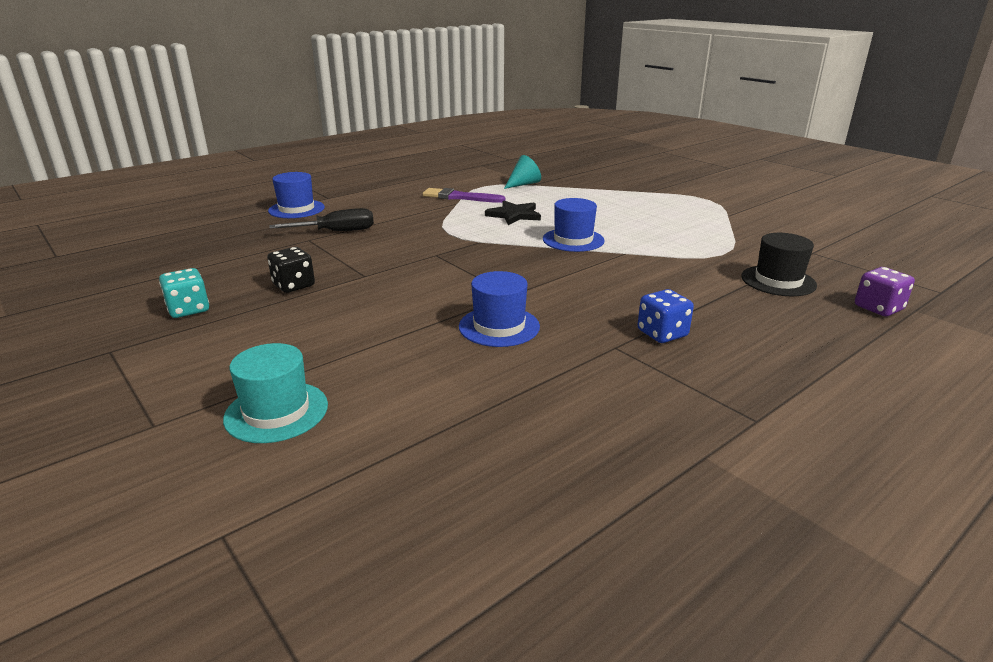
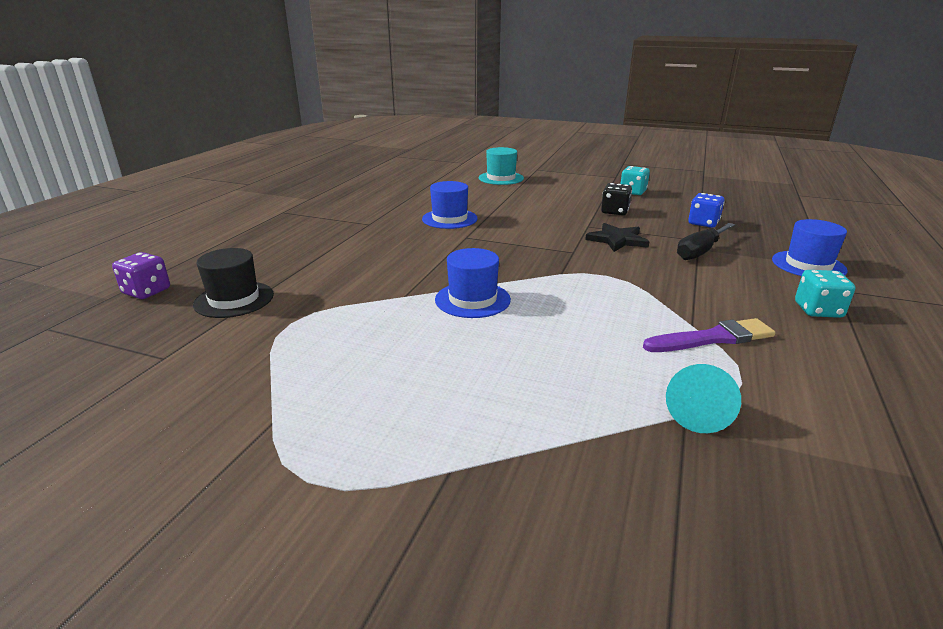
camera: 150 degrees right, 0 degrees up
black star [485,200,541,225] -> black star moved to [585,223,649,252]
blue dice [637,289,694,343] -> blue dice moved to [688,193,725,228]
none -> turquoise dice [795,270,855,318]

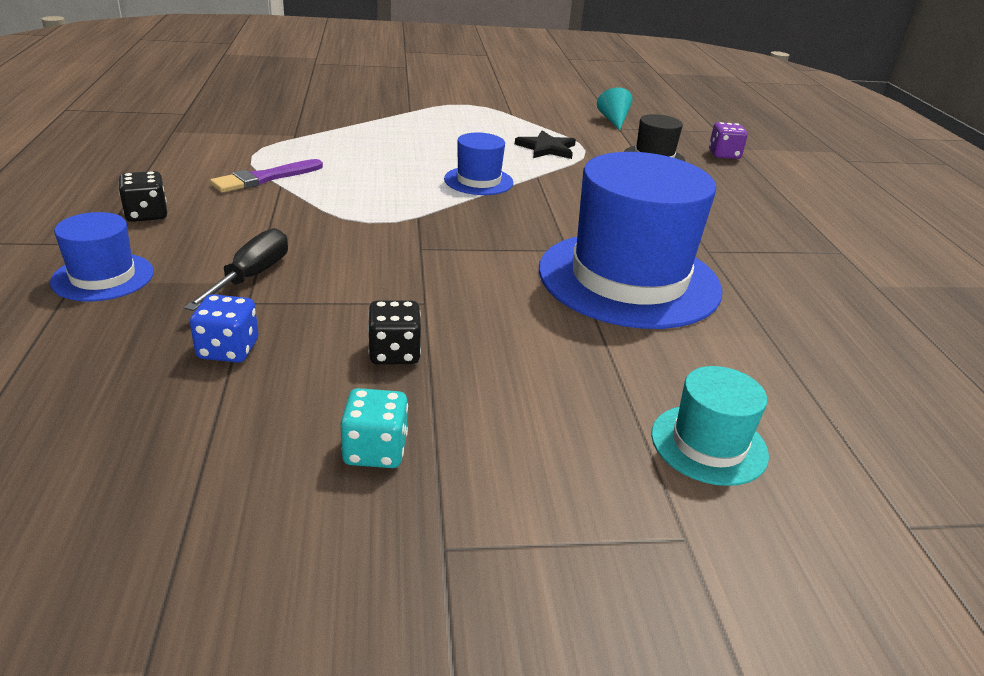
camera: 150 degrees right, 5 degrees up
blue hat [422,181,477,229] -> blue hat [539,152,722,329], size x2.13
black star [585,223,649,252] -> black star moved to [515,130,576,159]
turquoise cone [666,364,741,433] -> turquoise cone moved to [597,87,633,130]
turquoise dice [795,270,855,318] -> black dice [119,171,167,222]

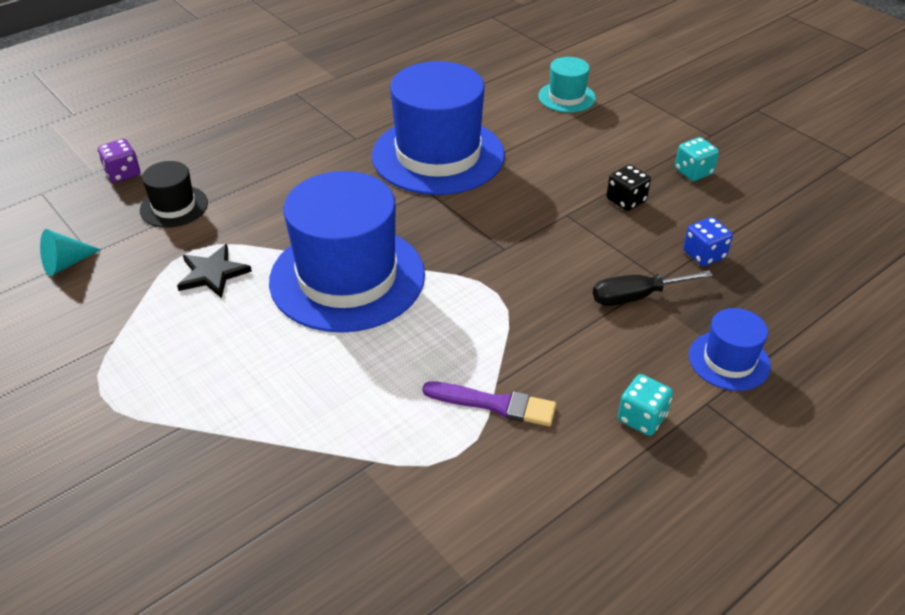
camera: 120 degrees left, 10 degrees up
black dice [119,171,167,222] -> turquoise dice [618,374,673,436]
blue hat [444,133,513,195] -> blue hat [269,171,425,333], size x2.13

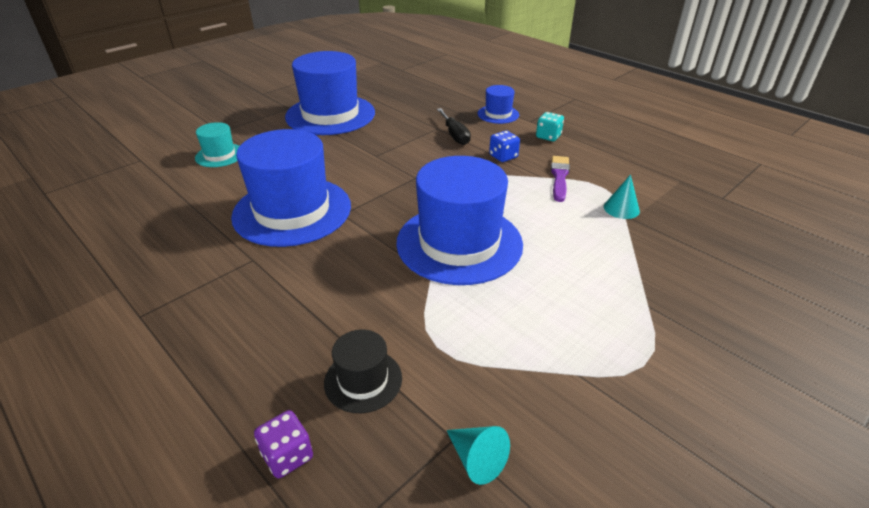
camera: 95 degrees left, 5 degrees down
black star [177,244,252,298] -> none
black dice [606,164,651,211] -> none
turquoise dice [675,137,719,181] -> blue hat [285,51,375,135]
blue dice [683,217,733,266] -> blue dice moved to [489,131,520,162]
none -> turquoise cone [604,174,640,219]

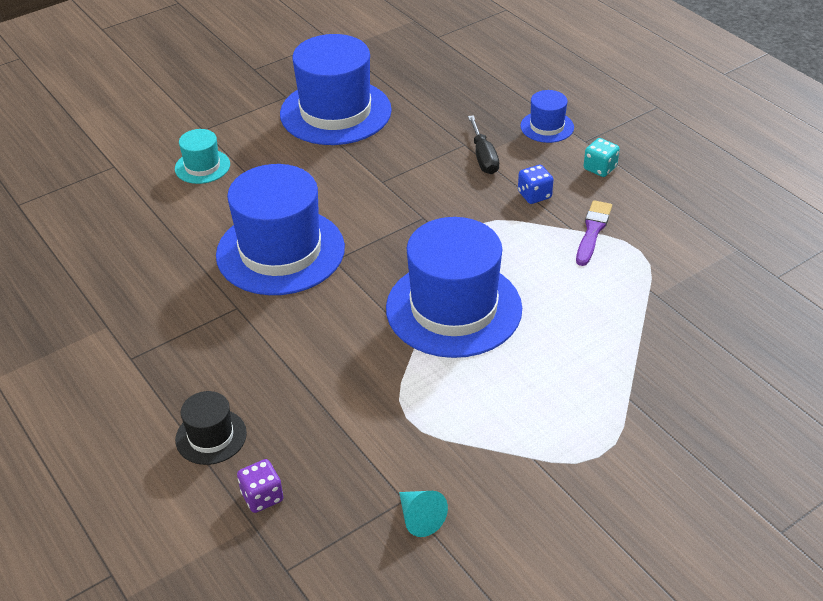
camera: 10 degrees right, 5 degrees up
black hat [324,329,402,413] -> black hat moved to [175,391,247,465]
turquoise cone [604,174,640,219] -> none

